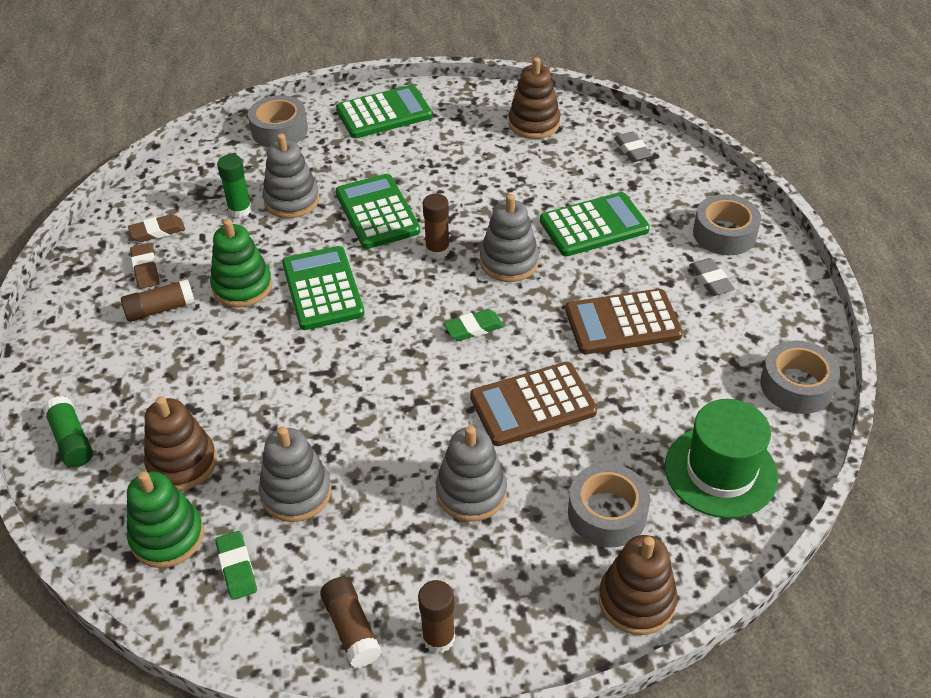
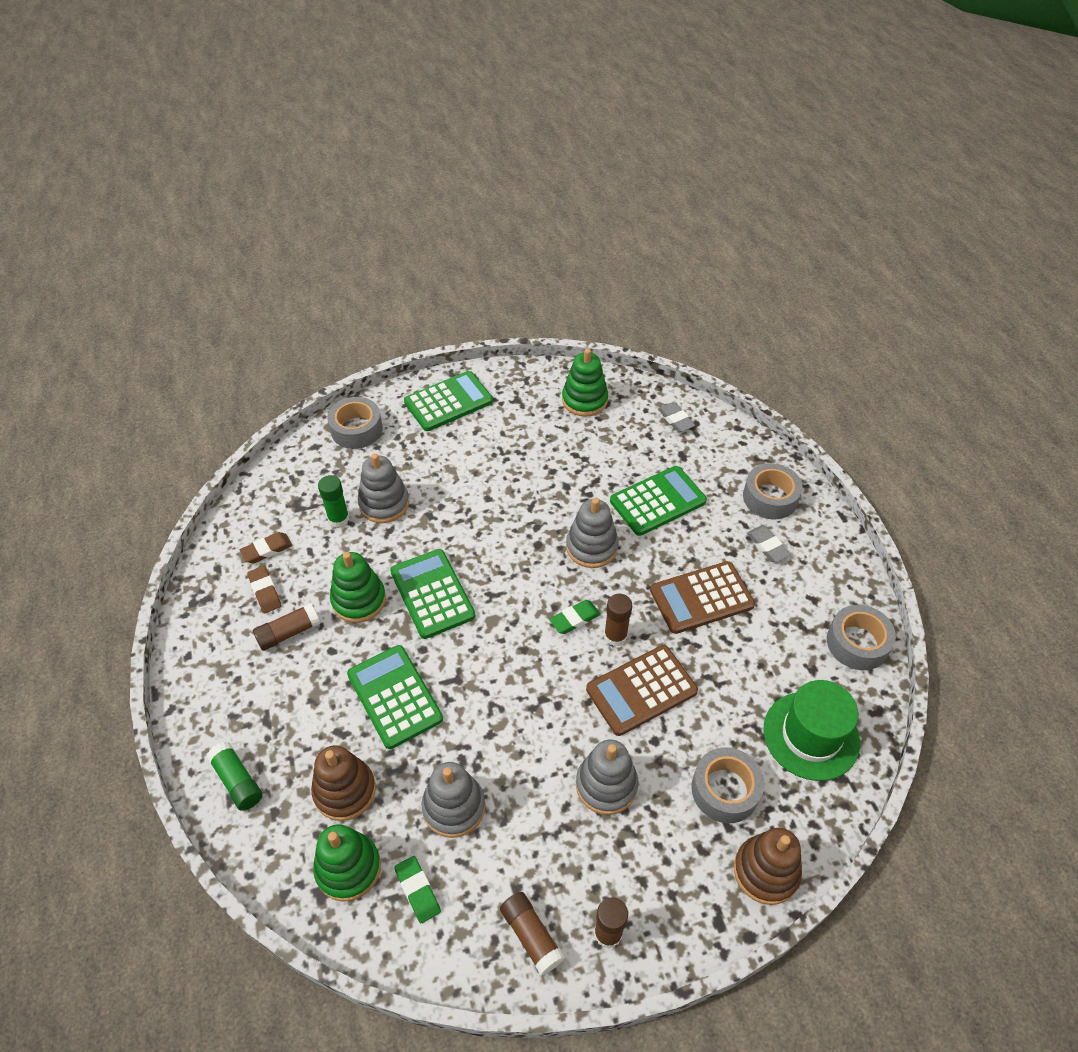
camera: 10 degrees left, 5 degrees up
green calculator [336,174,421,249] -> green calculator moved to [347,645,443,749]
brown glue stick [423,194,450,259] -> brown glue stick moved to [604,594,632,646]
brown stacking toy [509,57,560,139] -> green stacking toy [562,348,608,417]

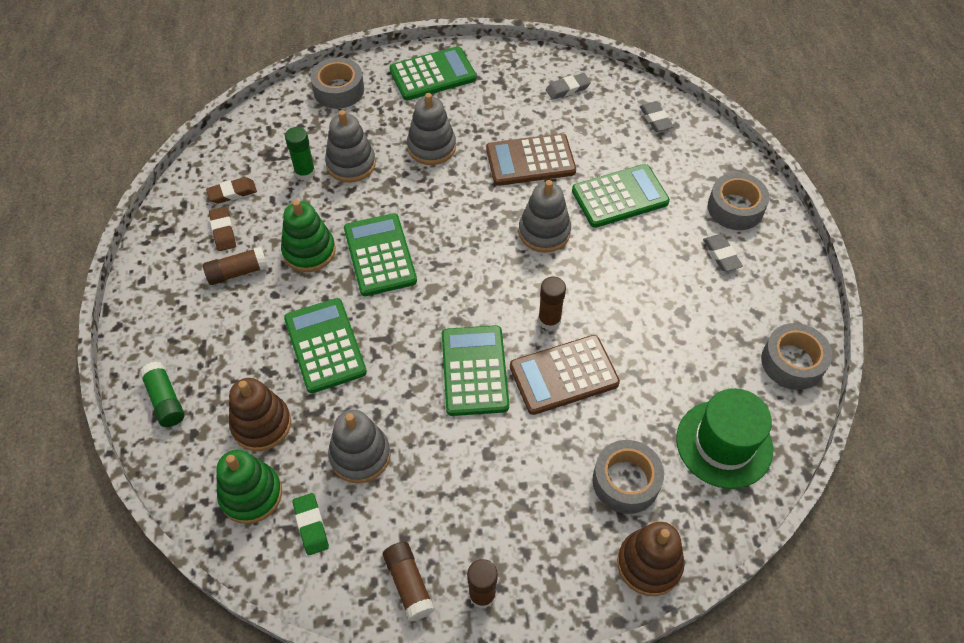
camera: 10 degrees right, 5 degrees up
green eraser [549,600,601,634] -> none
green stacking toy [562,348,608,417] -> grey eraser [546,73,591,100]
grey stacking toy [576,740,638,815] -> grey stacking toy moved to [407,93,456,165]
brown calculator [650,561,755,634] -> brown calculator moved to [486,133,576,186]
none -> green calculator [442,325,509,416]

